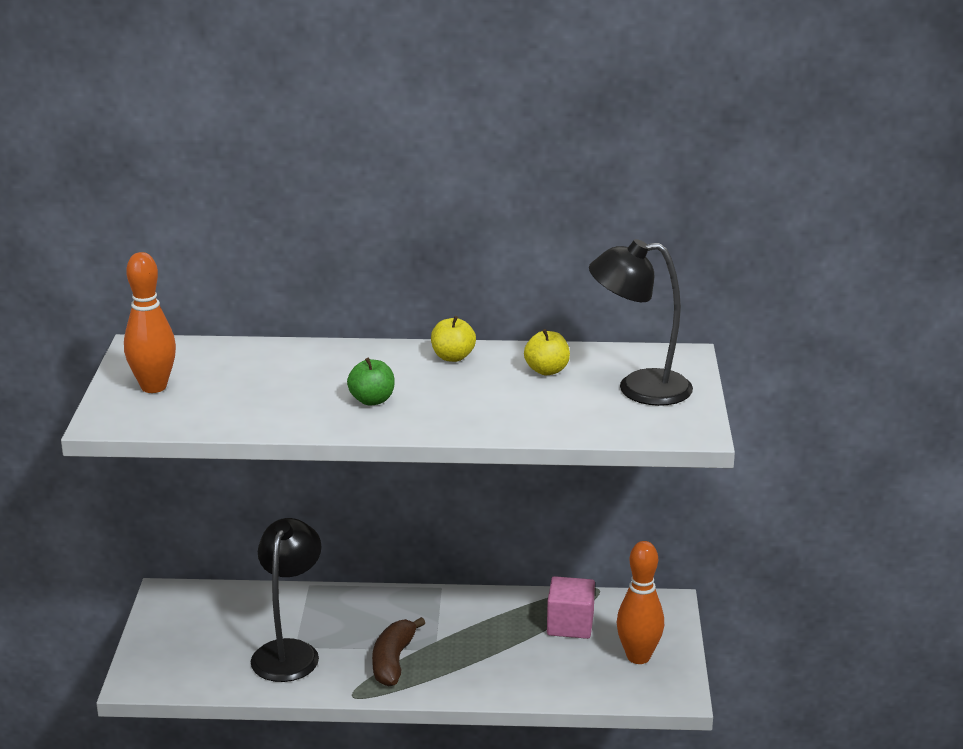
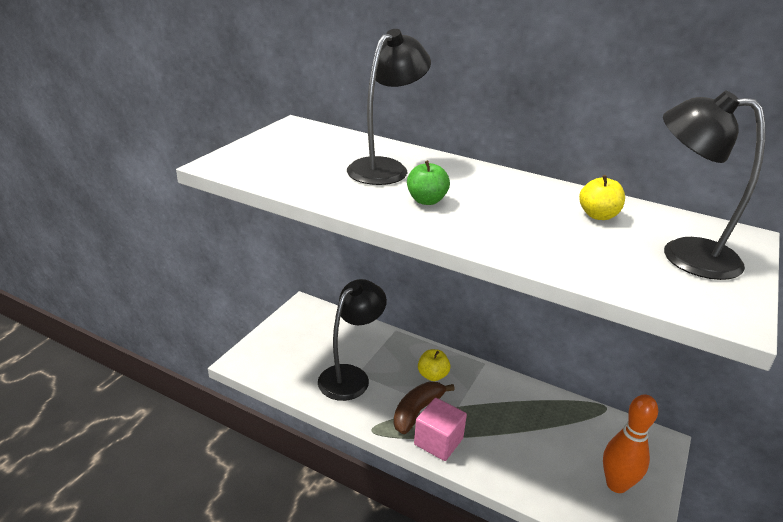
camera: 25 degrees right, 5 degrees up
orange bowling pin [124,252,176,393] -> none
yellow apple [431,316,476,362] -> yellow apple moved to [418,349,451,381]
pink cube [547,576,595,639] -> pink cube moved to [414,398,467,461]
none -> black lamp [347,29,431,185]

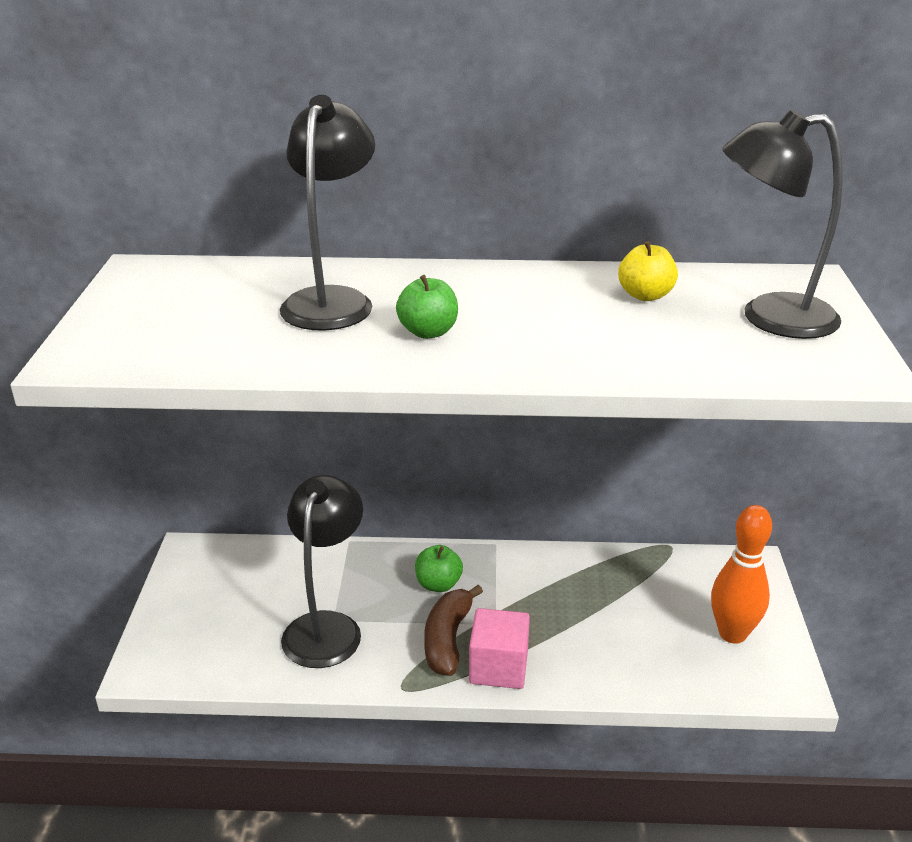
camera: 25 degrees left, 0 degrees up
yellow apple [418,349,451,381] -> green apple [415,545,463,592]

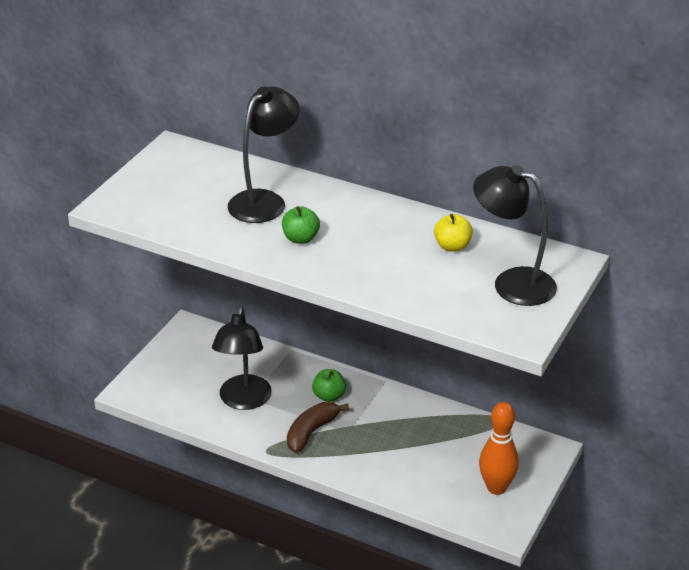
camera: 25 degrees right, 5 degrees up
black lamp [281,475,363,668] -> black lamp turned 150 degrees clockwise [212,306,272,410]
pink cube [469,608,530,689] -> none

